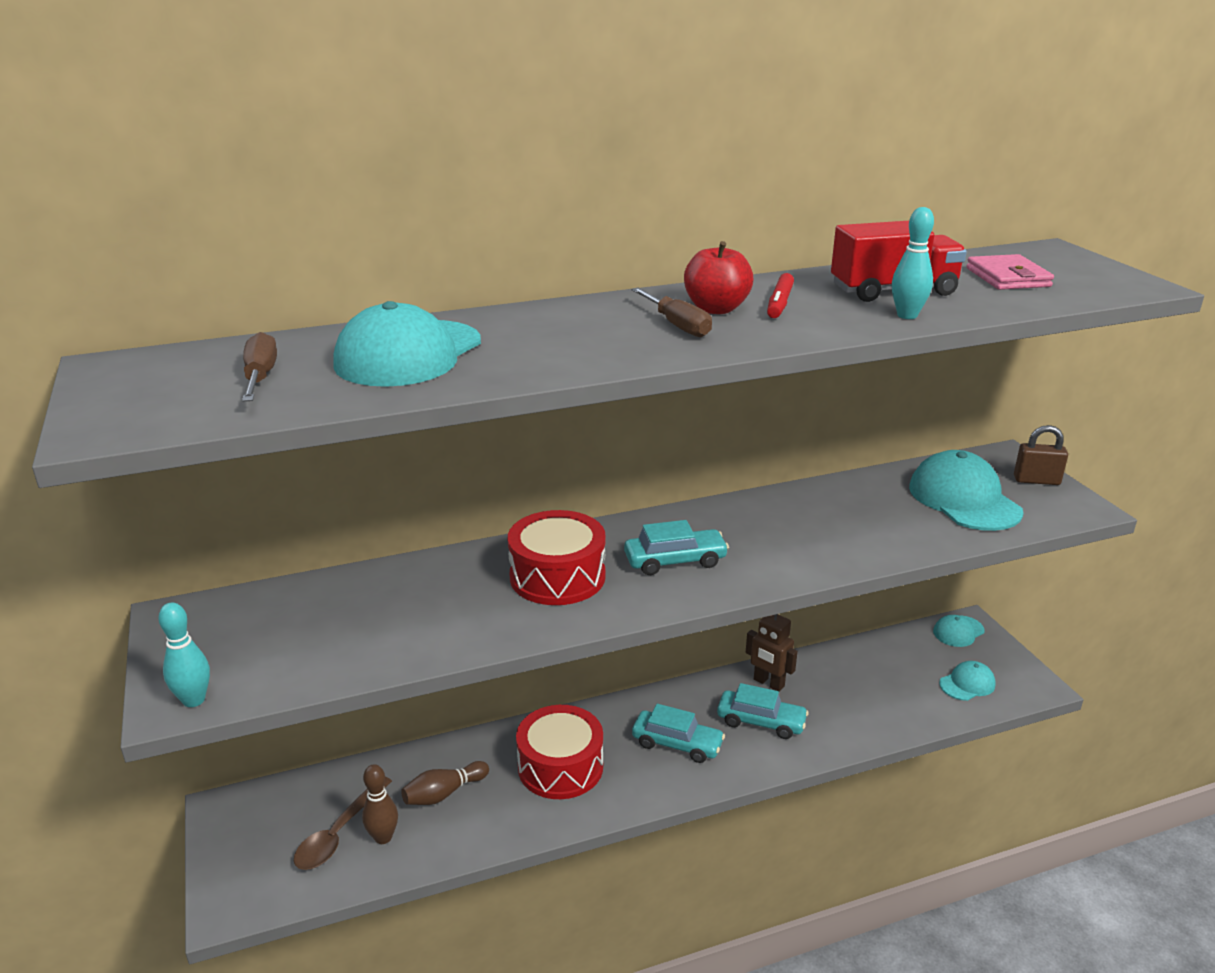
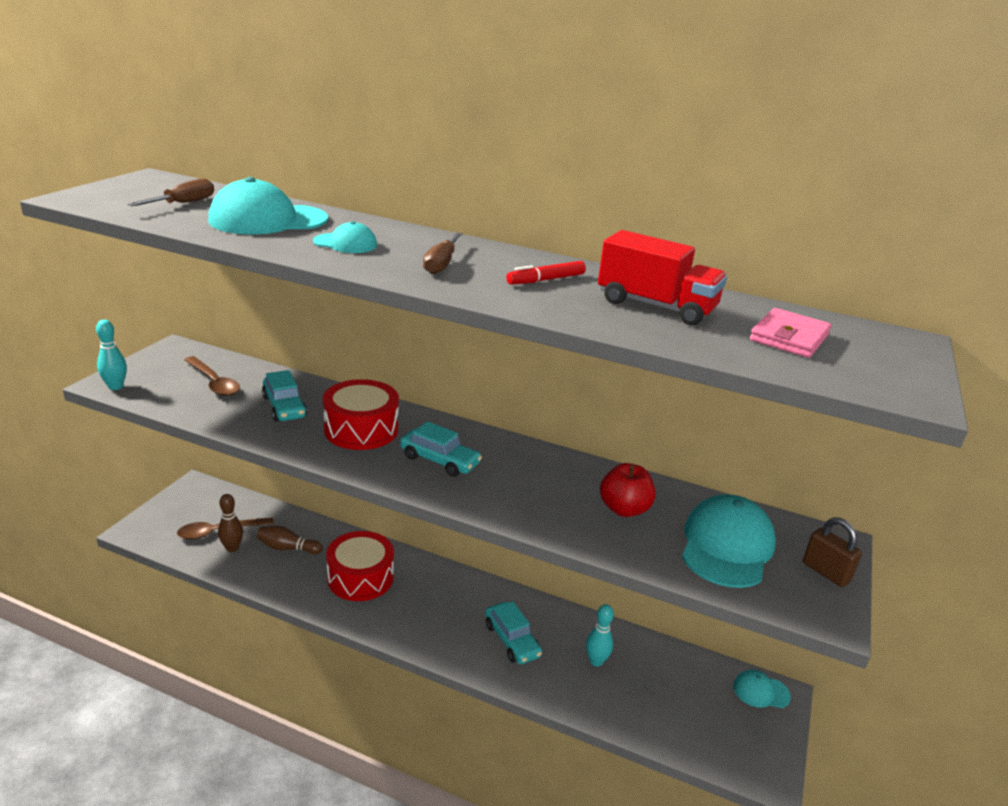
camera: 40 degrees right, 0 degrees up
turquoise car [632,704,725,763] -> turquoise car moved to [262,370,307,422]
red apple [684,241,754,314] -> red apple moved to [600,463,656,517]
brown robot [746,614,798,692] -> none
turquoise bowling pin [892,207,934,319] -> turquoise bowling pin moved to [586,604,614,667]
turquoise cap [939,661,996,701] -> turquoise cap moved to [313,221,377,253]
none -> brown spoon [184,356,240,396]

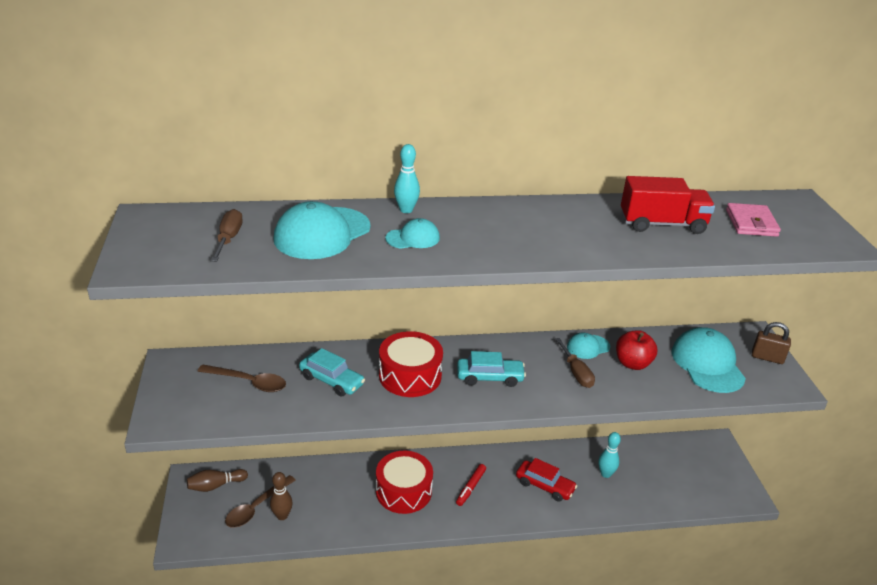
camera: 30 degrees left, 5 degrees up
turquoise bowling pin [96,320,127,390] -> turquoise bowling pin moved to [394,144,420,213]
brown bowling pin [257,526,323,554] -> brown bowling pin moved to [187,469,248,492]
brown screwdriver [423,232,463,274] -> brown screwdriver moved to [555,338,595,388]
turquoise car [485,601,542,664] -> red car [516,458,577,502]
red marker [506,261,586,285] -> red marker moved to [456,464,486,506]
turquoise cap [733,670,791,708] -> turquoise cap moved to [567,333,610,359]

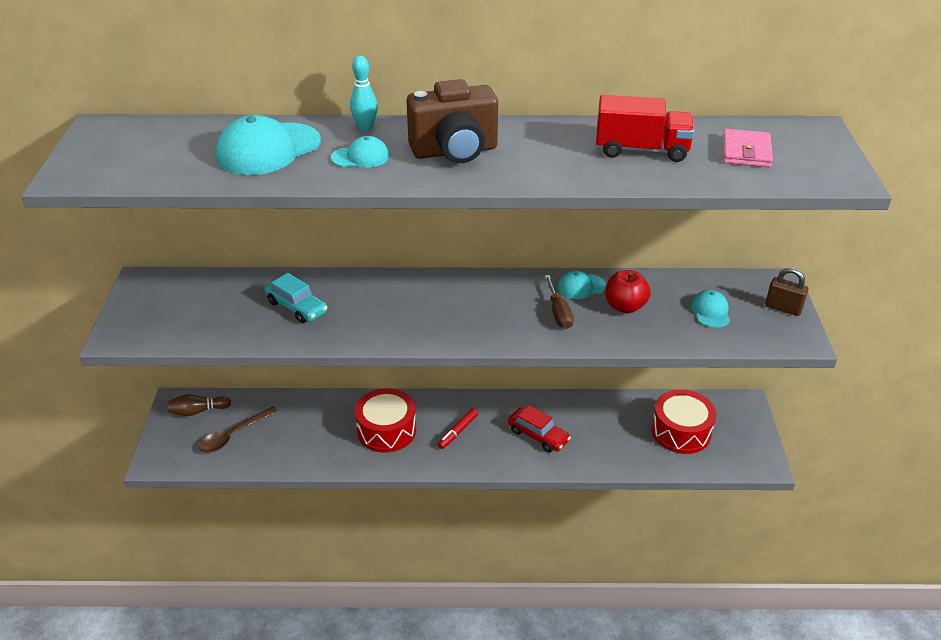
camera: 10 degrees right, 5 degrees up
brown spoon [197,364,286,392] -> none
brown screwdriver [211,209,243,262] -> none
brown bowling pin [270,472,293,520] -> none
red drum [379,331,443,397] -> red drum moved to [651,389,716,454]
turquoise car [457,351,526,387] -> none
turquoise bowling pin [598,432,621,478] -> none
turquoise cap [672,327,746,393] -> turquoise cap [691,290,730,328], size x0.53
none -> brown camera [406,79,498,163]

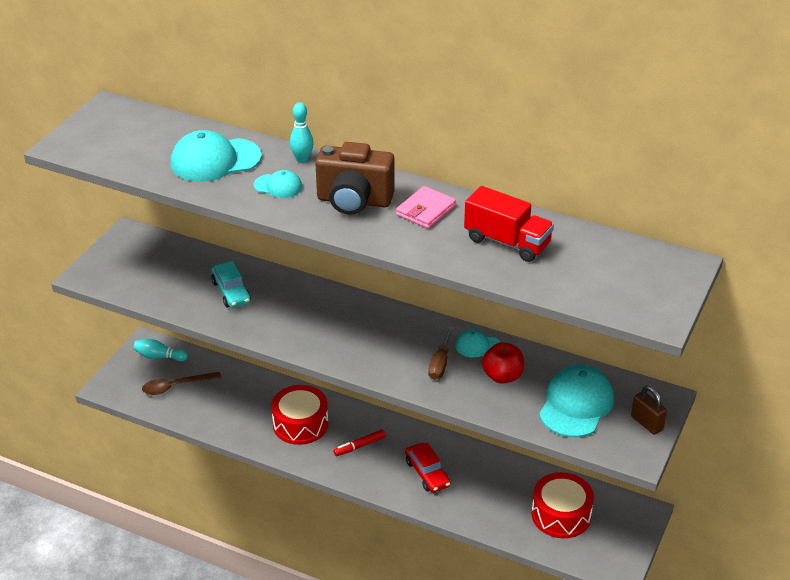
camera: 25 degrees right, 0 degrees up
brown bowling pin [168,394,231,416] -> turquoise bowling pin [133,339,188,361]
turquoise cap [691,290,730,328] -> turquoise cap [539,365,614,437], size x1.89
pink wallet [723,129,773,168] -> pink wallet moved to [396,186,456,229]

